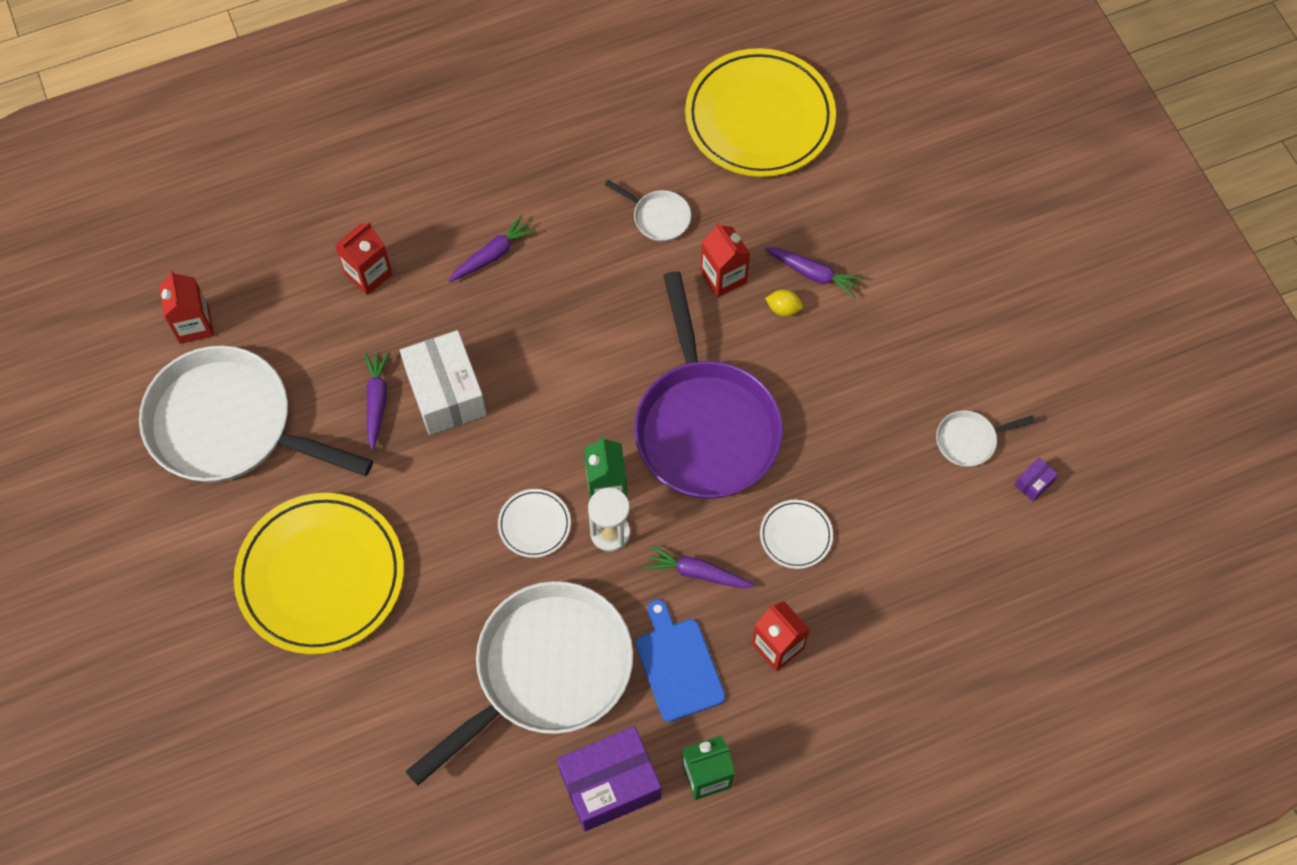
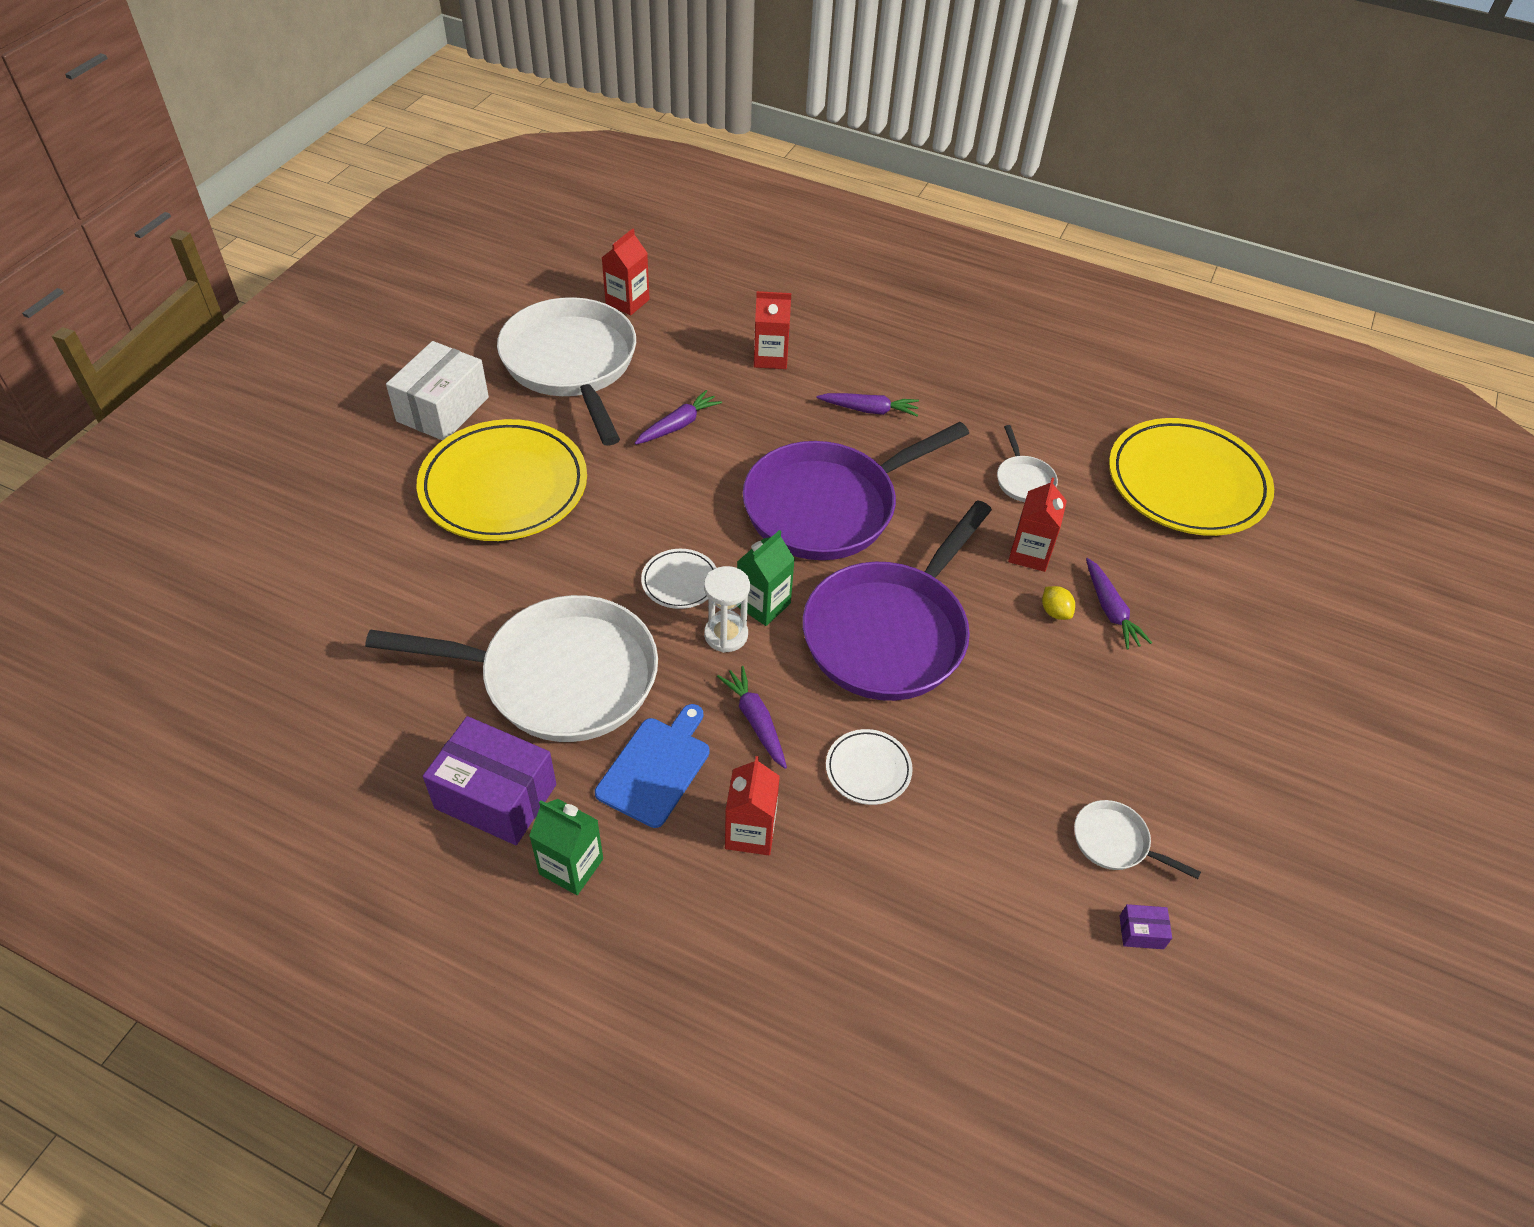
camera: 45 degrees right, 15 degrees down
white box [400,330,487,435] -> white box moved to [386,341,489,441]
none -> purple pan [743,422,969,560]

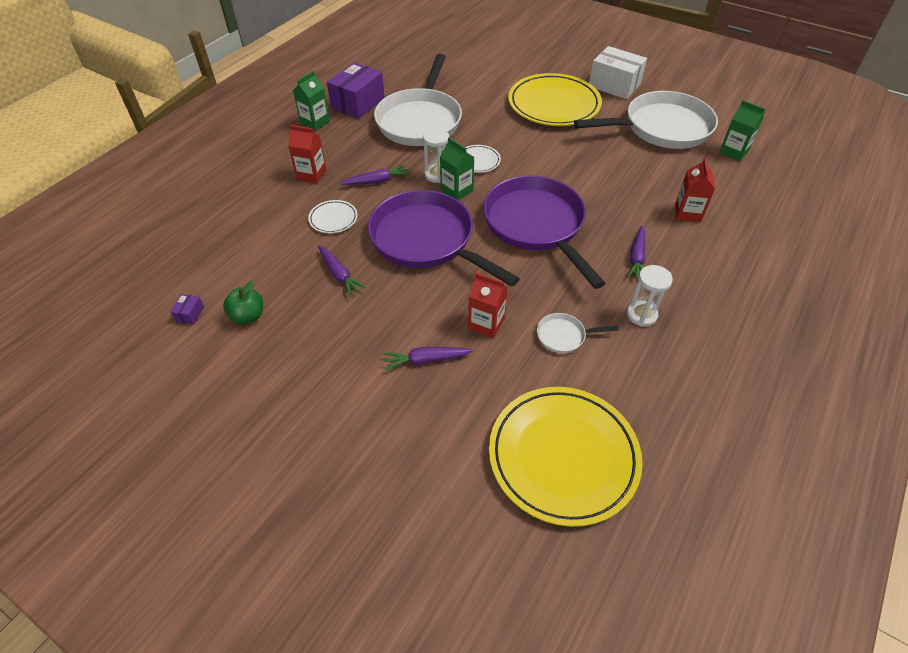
camera: 100 degrees right, 0 degrees up
blue cutting board [595,704,710,828] -> none
red carton [602,229,650,315] -> green carton [719,100,765,161]
purple carrot [635,390,722,445] -> purple carrot moved to [318,245,366,297]
yellow lemon [1042,586,1075,620] -> none
white pan [1074,800,1201,879] -> green apple [223,281,263,324]
none -> white hourglass [627,265,673,327]

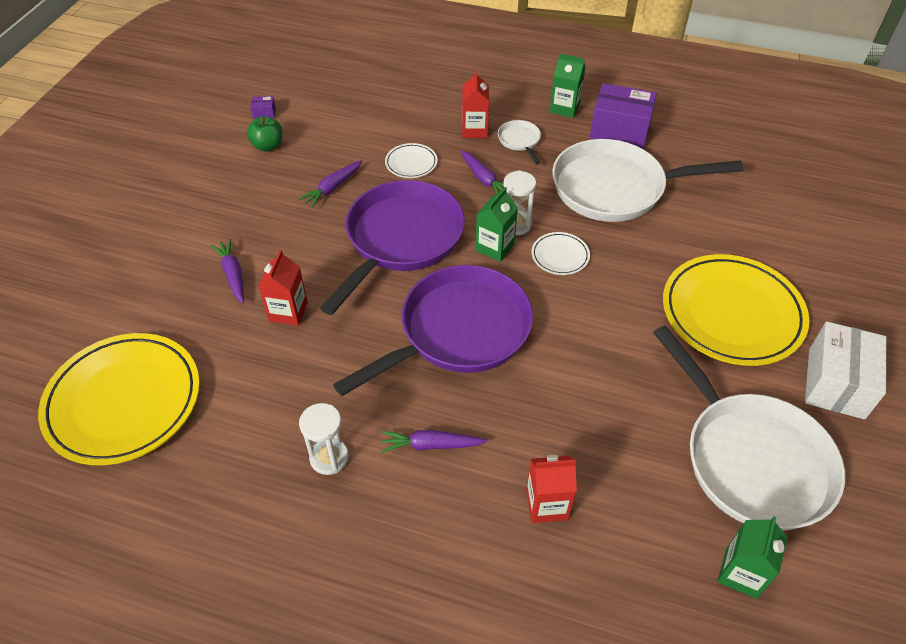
camera: 75 degrees right, 0 degrees up
white pan [537,313,619,353] -> white pan moved to [498,120,541,165]

